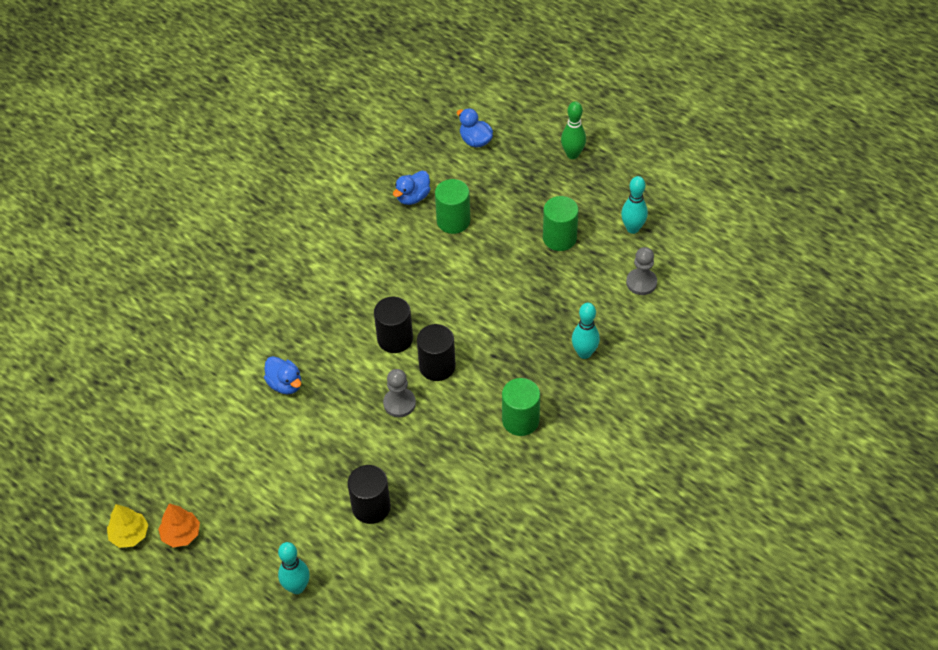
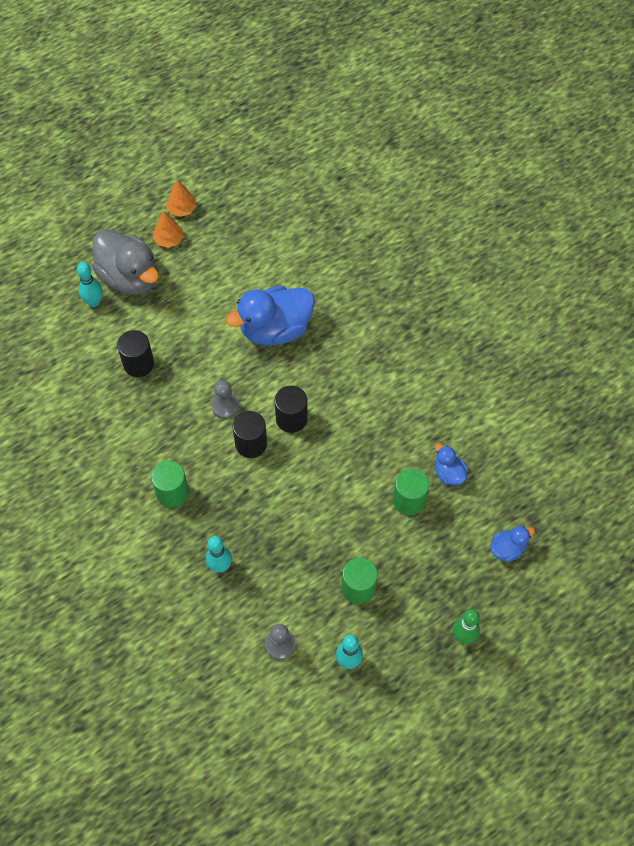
camera: 105 degrees right, 10 degrees up
yellow tree [107,504,149,548] -> orange tree [166,180,197,217]
blue duck [264,356,301,394] -> blue duck [226,286,315,346], size x2.09
none -> grey duck [92,229,159,295]

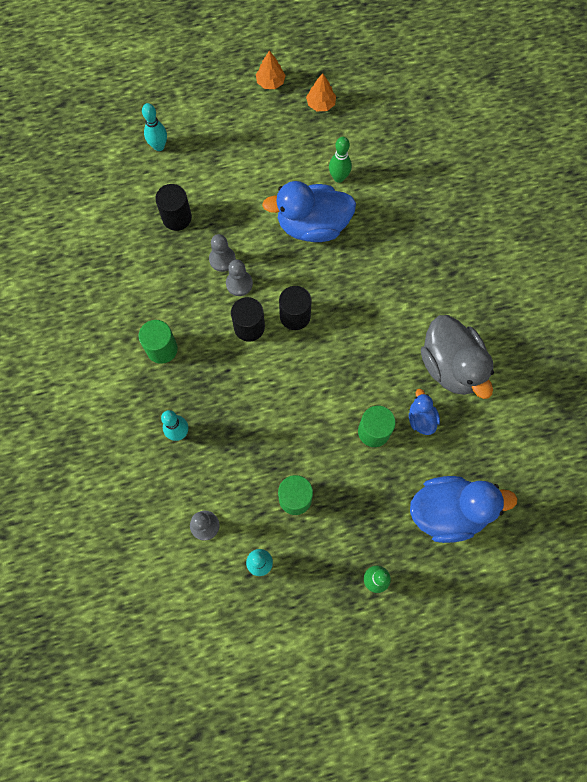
camera: 20 degrees right, 10 degrees up
grey duck [92,229,159,295] -> grey duck moved to [421,315,494,399]
orange tree [153,211,184,248] -> orange tree moved to [306,73,336,111]
blue duck [490,526,535,562] -> blue duck [410,476,518,543], size x2.09
none -> grey pawn [209,234,236,272]
none -> green bowling pin [329,137,352,183]

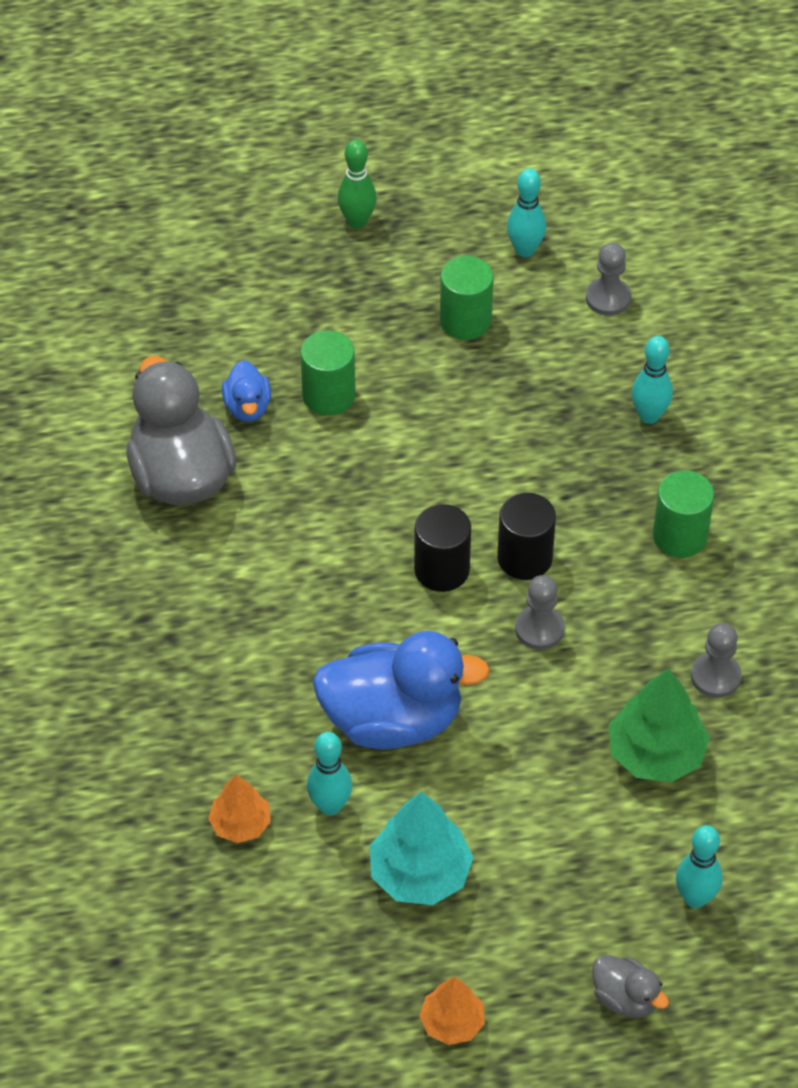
camera: 175 degrees left, 20 degrees down
black cylinder [155,184,192,231] -> green tree [609,669,710,782]
grey pawn [209,234,236,272] -> grey pawn moved to [691,623,742,698]
orange tree [306,73,336,111] -> orange tree moved to [208,775,271,843]
green bowling pin [329,137,352,183] -> turquoise bowling pin [307,732,352,816]
blue duck [410,476,518,543] -> none
none -> turquoise tree [370,792,473,905]
none -> grey duck [592,955,669,1018]

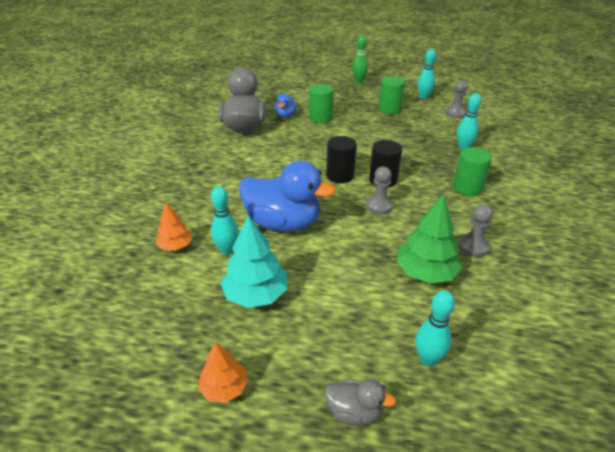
camera: 20 degrees right, 15 degrees down
grey duck [592,955,669,1018] -> grey duck turned 45 degrees counterclockwise [324,379,396,426]

